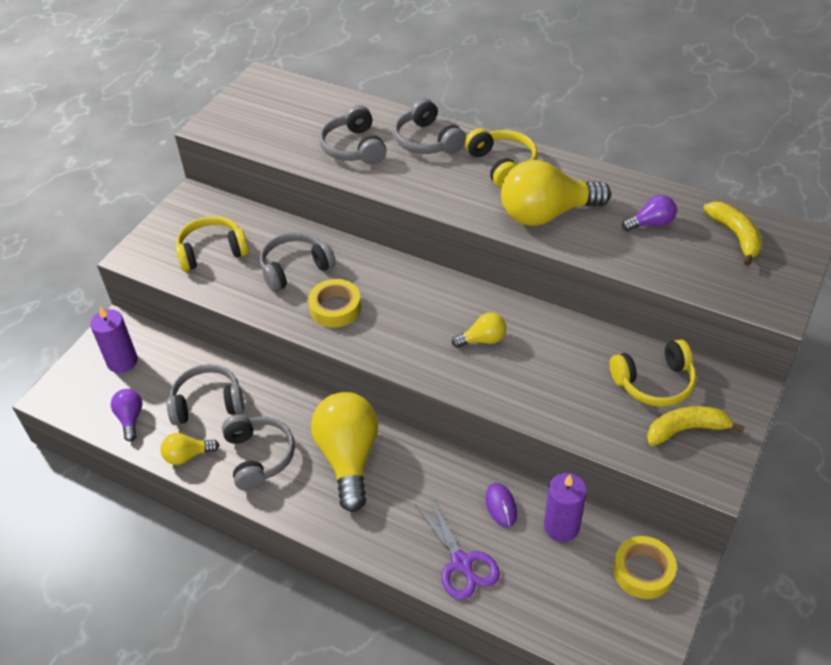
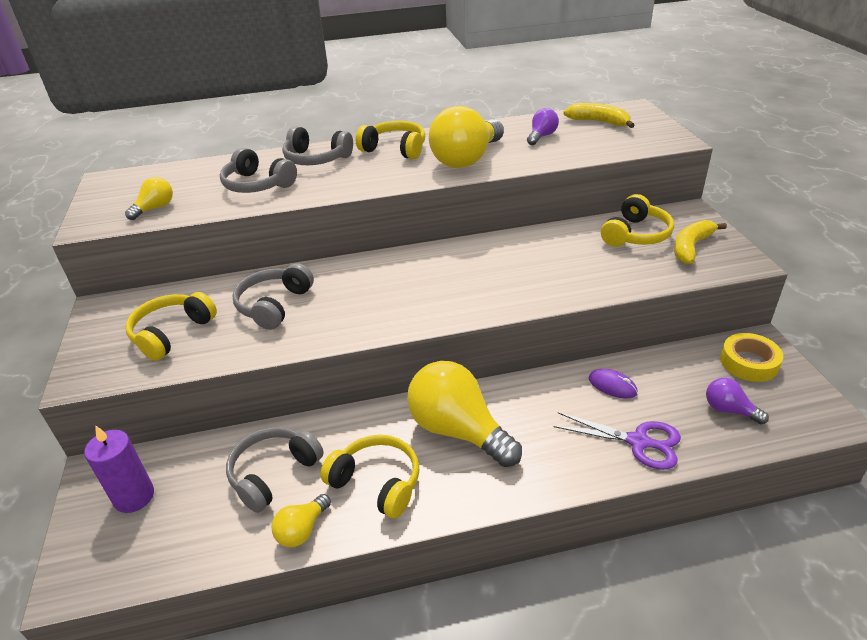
camera: 40 degrees left, 10 degrees down
purple light bulb [111,389,142,441] -> purple light bulb moved to [706,378,769,424]
grey headphones [222,415,295,491] -> yellow headphones [320,435,419,519]
yellow tape [308,279,361,328] -> none
yellow light bulb [452,312,506,348] -> yellow light bulb moved to [125,177,173,220]
purple candle [544,473,587,542] -> none

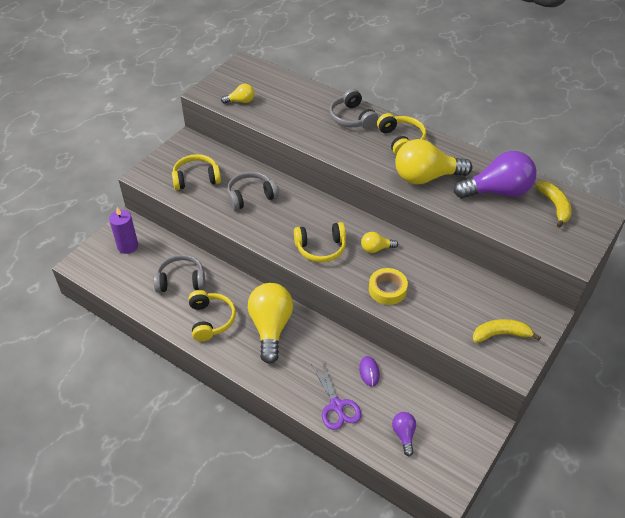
camera: 45 degrees right, 10 degrees up
grey headphones [220,148,297,193] -> none
yellow light bulb [271,494,331,547] -> yellow light bulb moved to [361,232,398,253]
purple light bulb [527,108,559,145] -> purple light bulb [454,151,537,199], size x2.10
yellow headphones [601,194,674,247] -> yellow headphones moved to [294,222,346,262]
yellow tape [720,333,783,382] -> yellow tape moved to [369,268,408,305]

